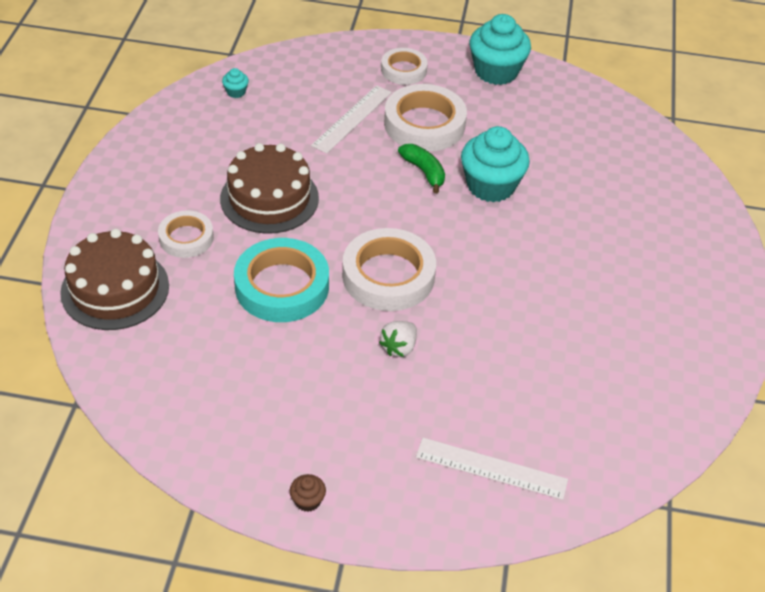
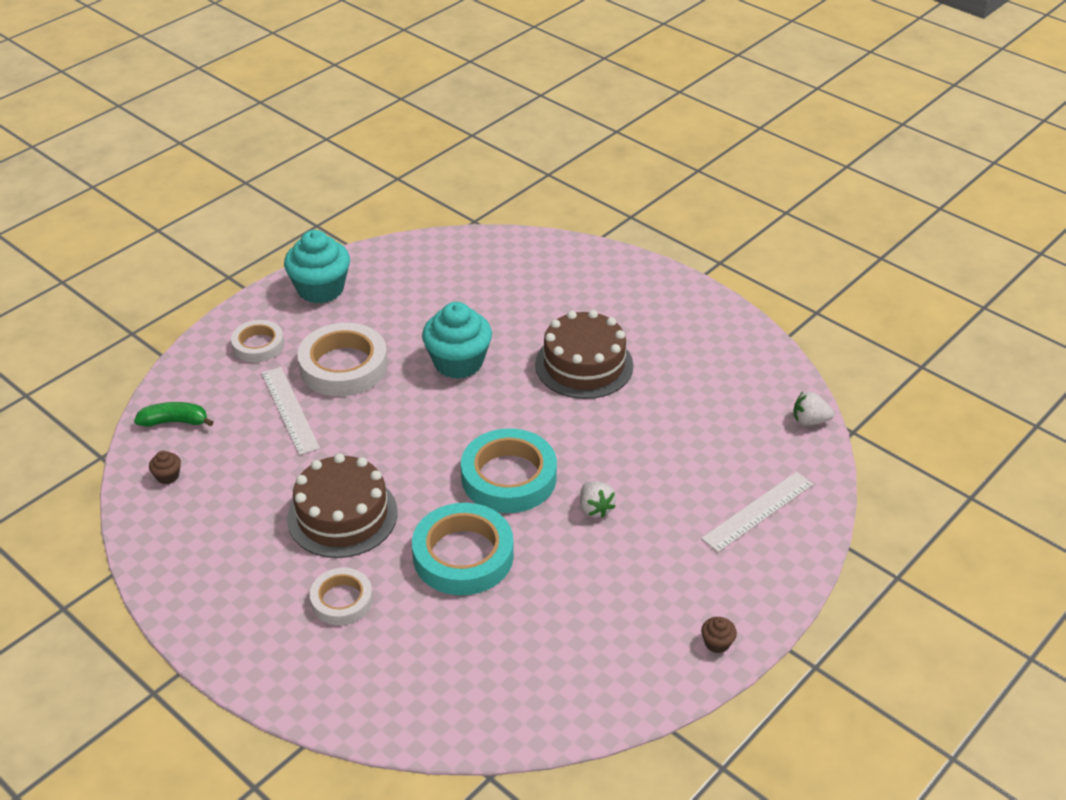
camera: 55 degrees left, 5 degrees down
brown cake [60,229,169,330] -> brown cake moved to [535,310,633,399]
turquoise cupcake [222,68,249,98] -> brown cupcake [149,451,181,484]
white tape [342,228,436,311] -> turquoise tape [461,428,557,513]
green banana [398,144,445,193] -> green banana moved to [134,402,213,427]
none -> white strawberry [793,391,834,426]

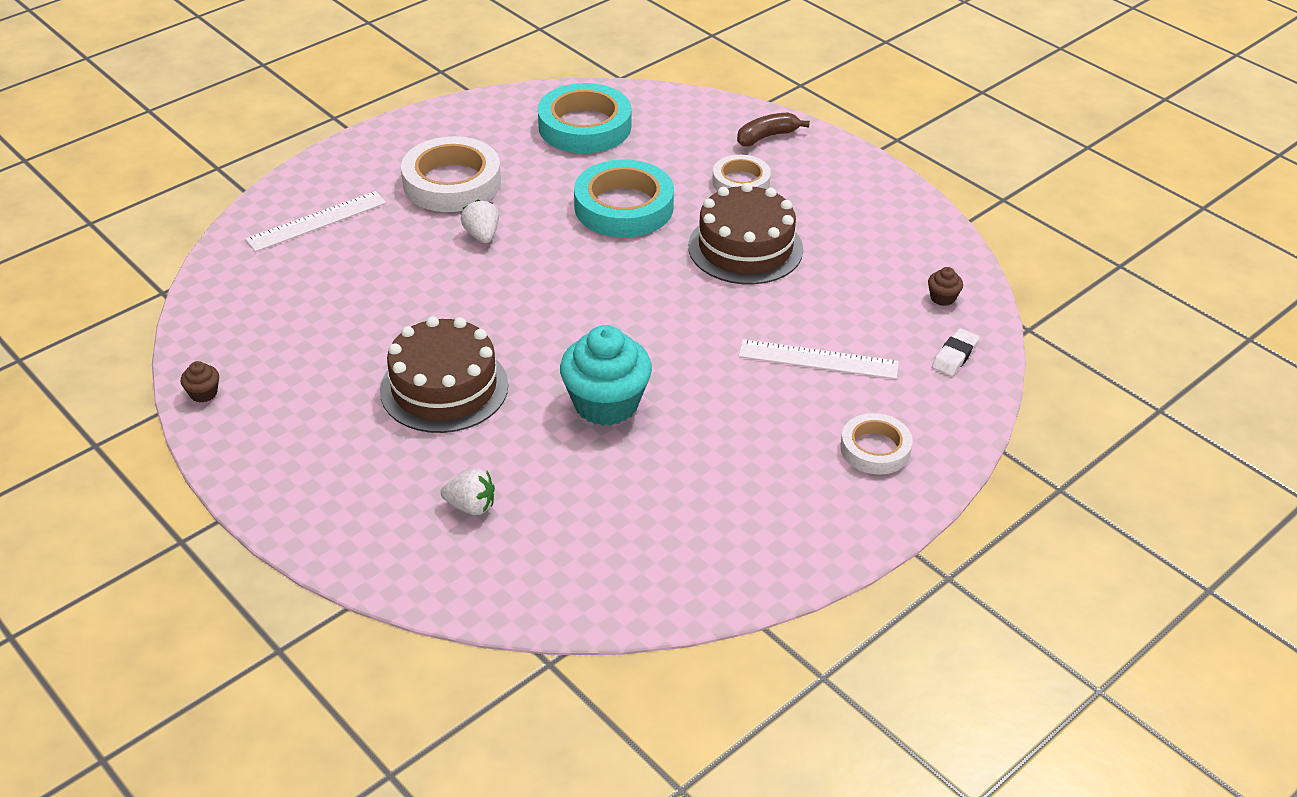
camera: 175 degrees left, 0 degrees up
green banana [134,402,213,427] -> white eraser [932,328,980,376]
white ruler [261,367,320,455] -> white ruler turned 60 degrees counterclockwise [739,339,899,379]
turquoise cupcake [284,230,350,304] -> none
white tape [297,323,388,396] -> white tape moved to [401,136,501,212]
turquoise tape [461,428,557,513] -> turquoise tape moved to [538,83,632,153]
brown cupcake [701,617,737,653] -> brown cupcake moved to [180,361,219,402]
white strawberry [793,391,834,426] -> white strawberry moved to [441,468,495,515]
none -> brown banana [737,113,810,147]

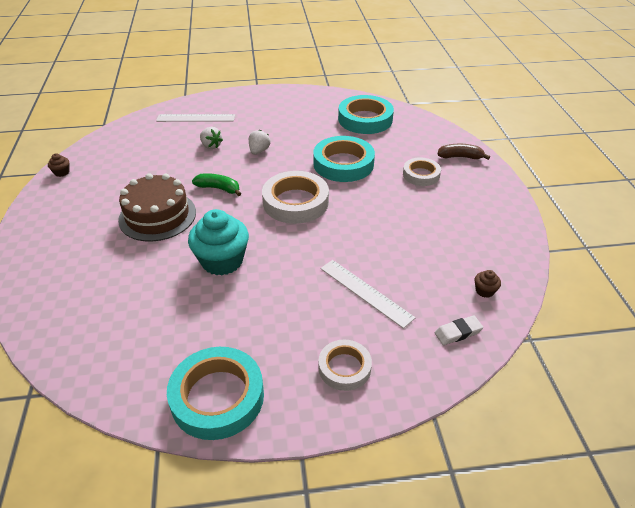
camera: 35 degrees right, 0 degrees up
white tape [401,136,501,212] -> white tape moved to [262,171,329,224]
white strawberry [441,468,495,515] -> white strawberry moved to [200,127,223,149]
brown cake [688,183,803,284] -> none
none -> turquoise tape [167,347,264,440]
none -> green banana [192,173,241,196]

